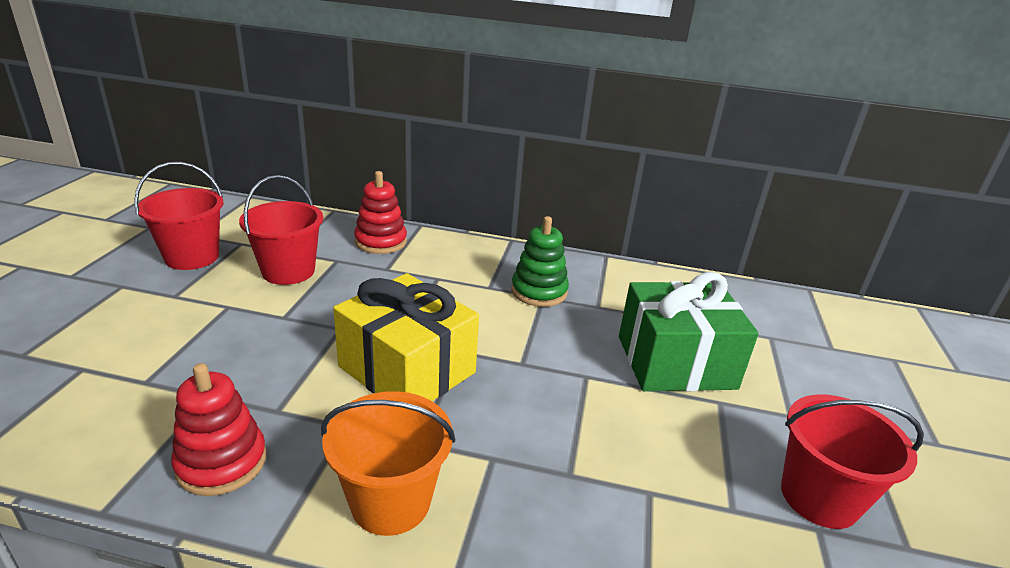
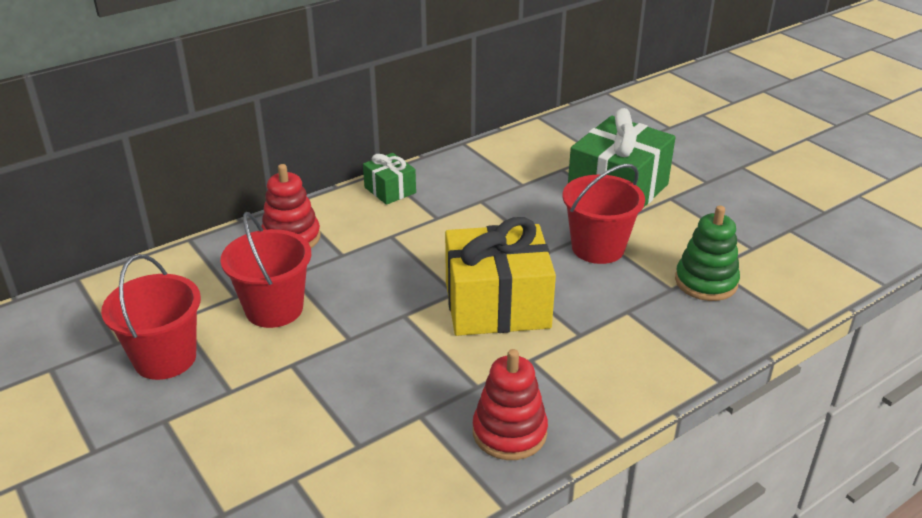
camera: 45 degrees left, 5 degrees up
orange bucket [321,391,455,536] -> none
green stacking toy [511,216,569,307] -> green stacking toy moved to [675,205,740,301]
red bucket [781,394,924,529] -> red bucket moved to [563,164,645,264]
none -> green gift [363,153,416,205]

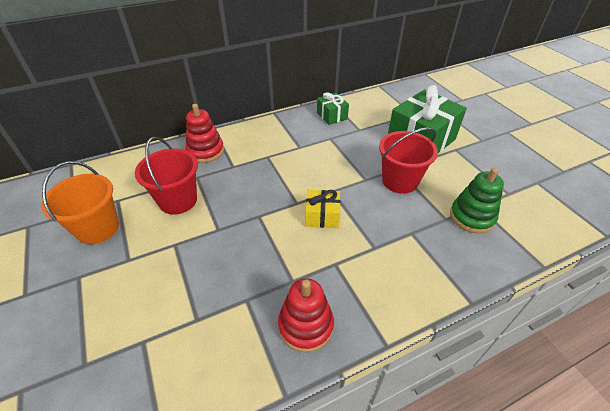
camera: 10 degrees right, 10 degrees up
red bucket [101,254,201,380] -> orange bucket [41,161,119,244]
green gift [363,153,416,205] -> green gift moved to [317,92,349,125]
yellow gift [445,217,556,336] -> yellow gift [306,190,341,228], size x0.50

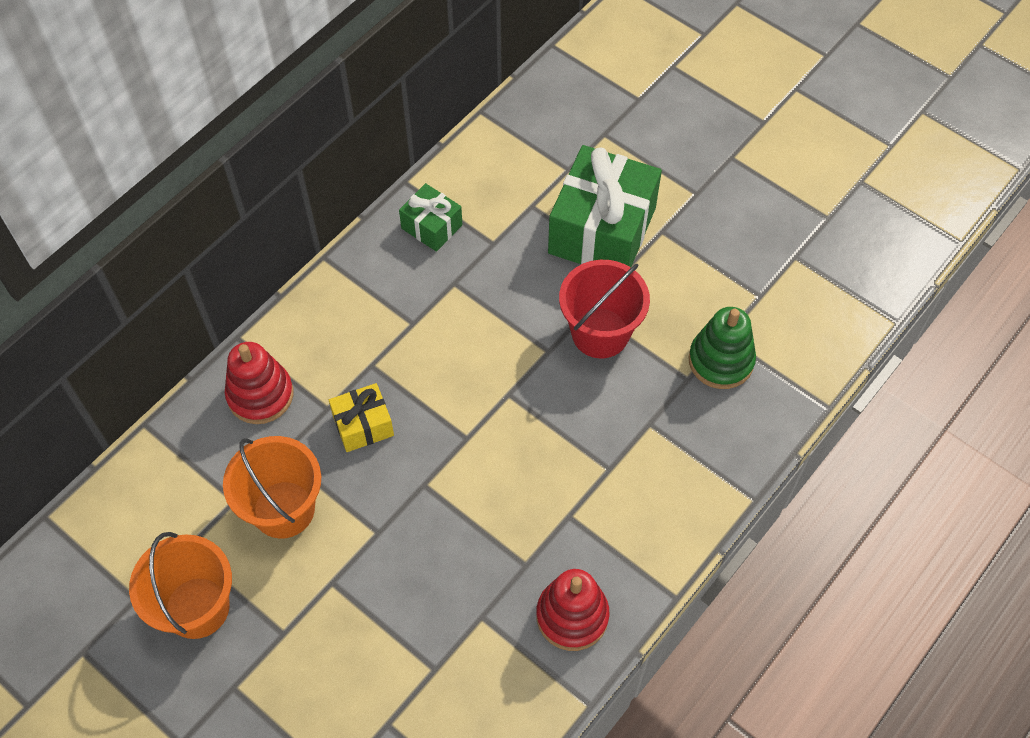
camera: 25 degrees left, 15 degrees up
red bucket [135,137,198,215] -> orange bucket [223,436,321,539]
yellow gift [306,190,341,228] -> yellow gift moved to [329,383,394,452]

